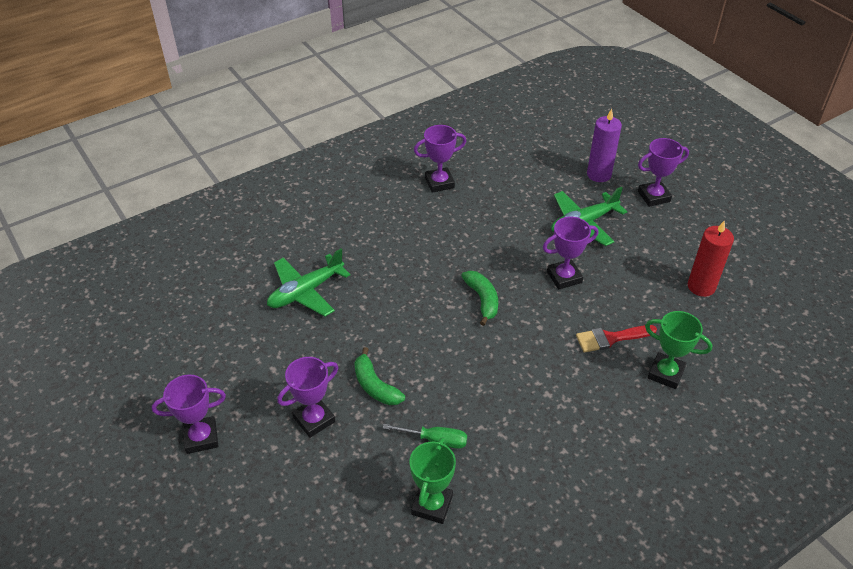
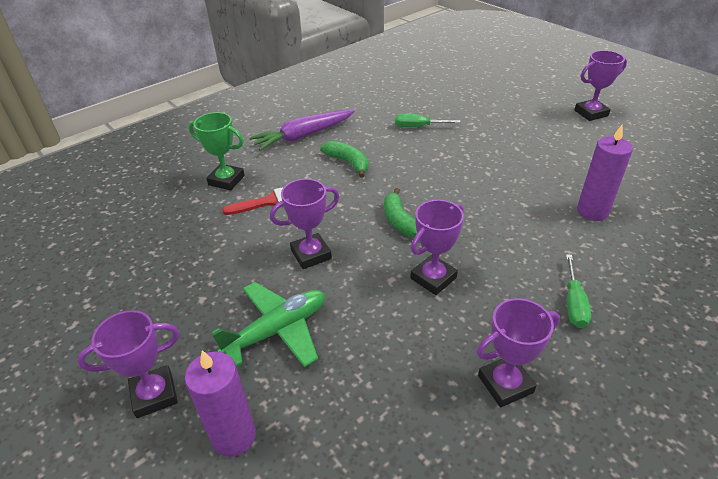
camera: 175 degrees right, 5 degrees down
green plane [267,249,351,317] -> purple candle [577,125,633,221]
purple trophy [277,357,338,438] -> purple trophy moved to [410,200,464,295]
green banana [354,347,405,405] -> green banana moved to [320,141,369,178]
green trophy [410,437,456,524] -> none
red candle [687,220,734,297] -> none
none -> purple carrot [249,110,355,151]
none -> green screwdriver [566,254,591,328]

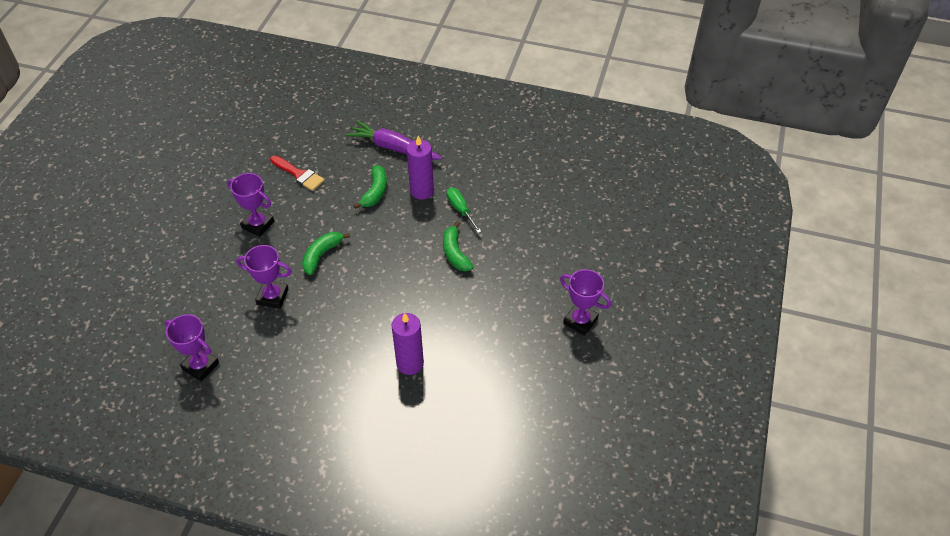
camera: 55 degrees right, 10 degrees up
purple trophy [77,310,179,418] -> none
purple candle [184,350,256,457] -> purple candle moved to [407,136,434,200]
green trophy [189,112,245,190] -> none
green plane [212,282,325,367] -> none
green screwdriver [566,254,591,328] -> none
none -> green banana [443,221,474,271]

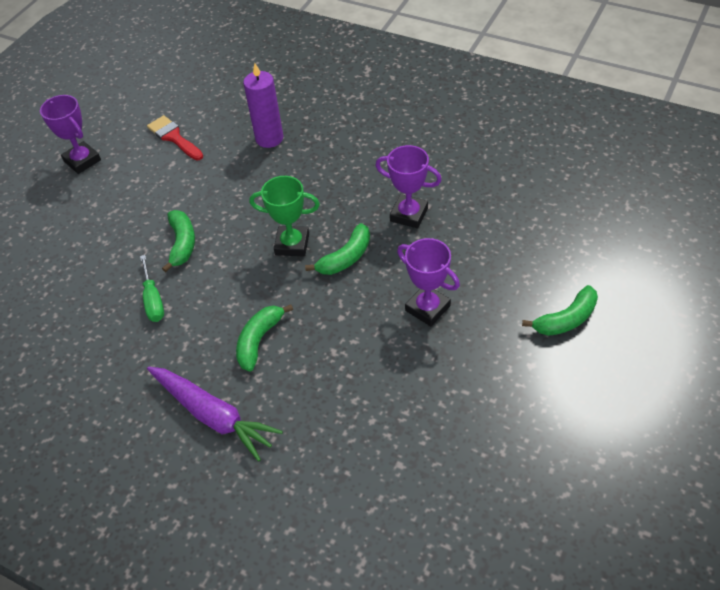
camera: 165 degrees left, 0 degrees up
purple trophy [165,314,219,381] -> none
red brush [270,156,325,191] -> red brush moved to [147,115,203,161]
purple candle [407,136,434,200] -> none
none -> green trophy [250,176,320,256]
none -> green banana [522,285,598,336]

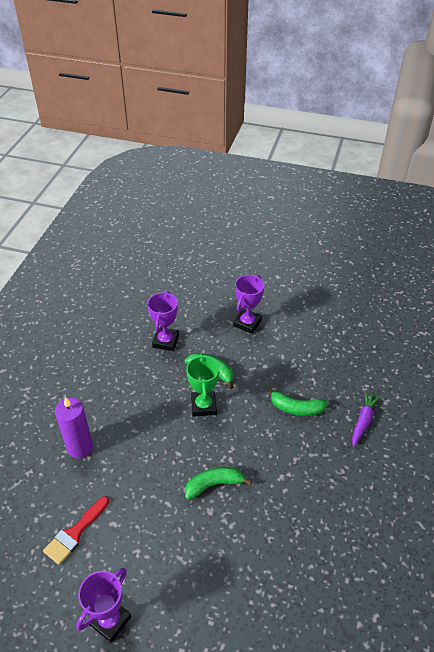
camera: 105 degrees left, 5 degrees down
green screwdriver [140,255,164,322] -> none
purple carrot [147,367,283,462] -> purple carrot [352,391,380,447], size x0.61
green banana [522,285,598,336] -> none

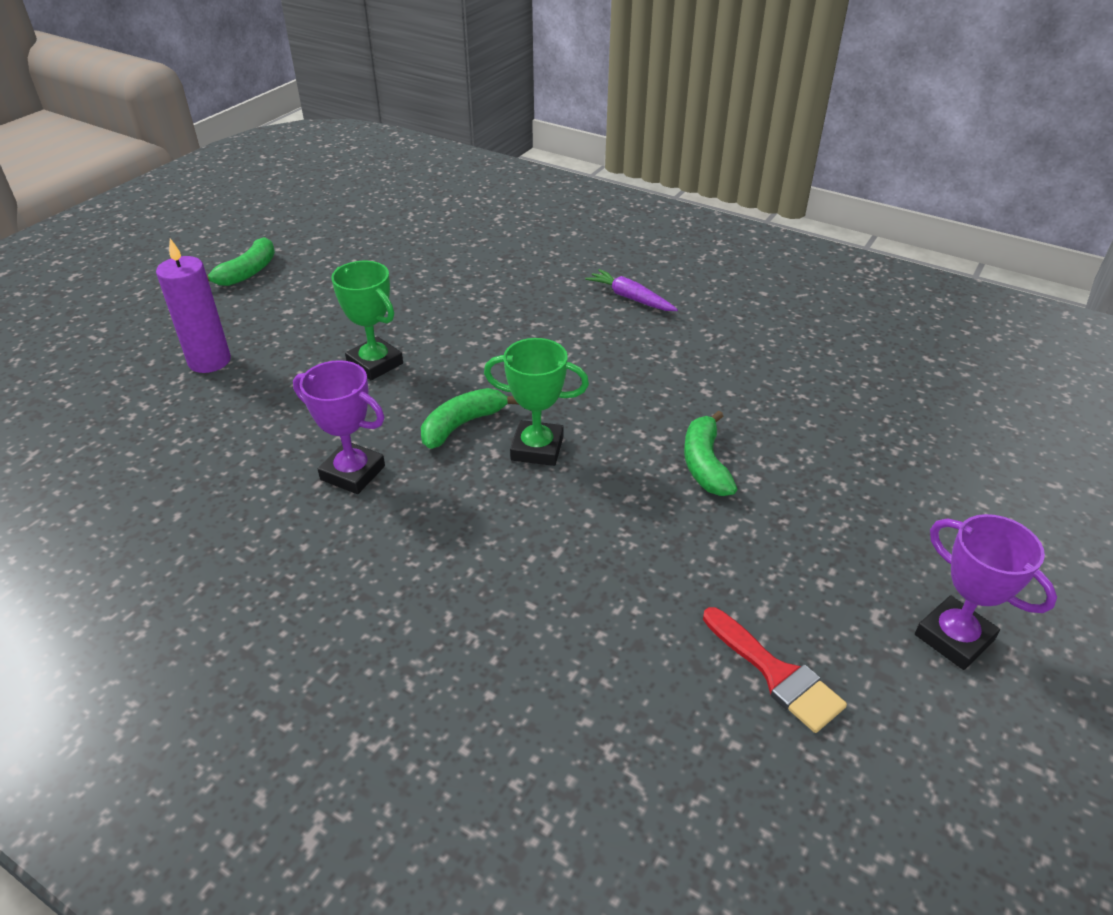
camera: 75 degrees left, 5 degrees down
purple candle [55,397,93,458] -> purple candle moved to [156,239,231,373]
purple trophy [233,275,264,334] -> green trophy [331,261,403,380]
green banana [267,387,328,416] -> green banana moved to [207,237,275,286]

